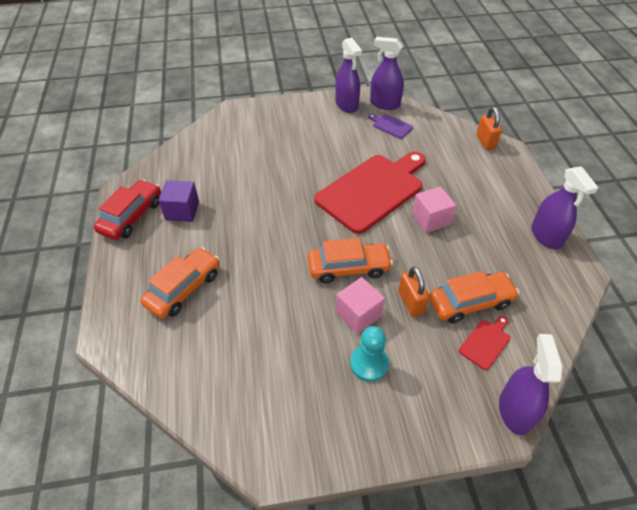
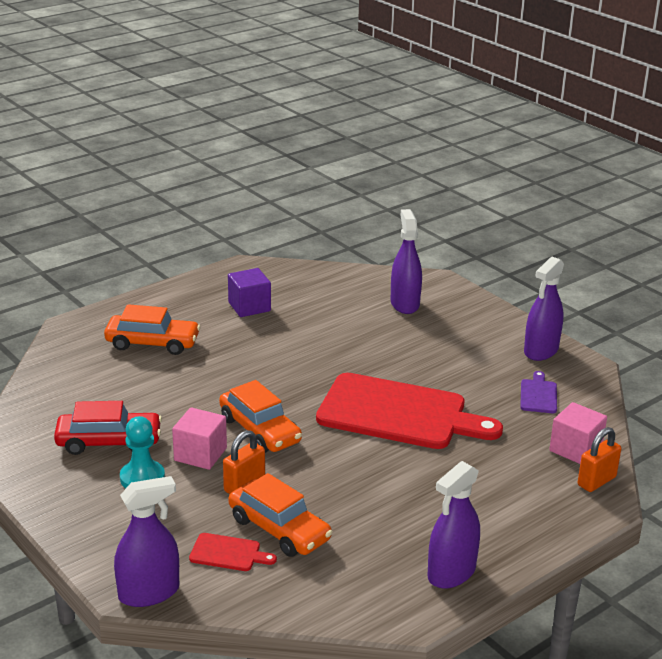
camera: 60 degrees right, 20 degrees down
red car [94,180,161,240] -> red car moved to [54,401,162,455]
purple spray bottle [370,37,404,110] -> purple spray bottle moved to [391,209,422,314]
pink cube [412,186,456,233] -> pink cube moved to [549,402,607,464]

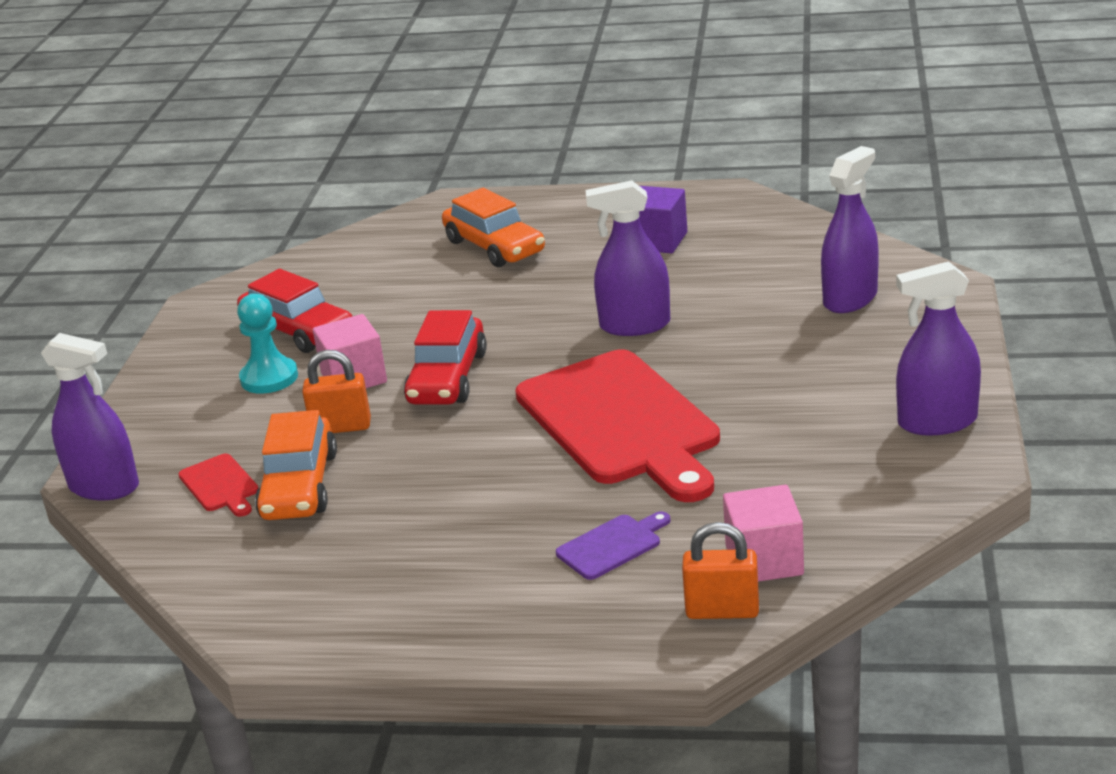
camera: 50 degrees right, 0 degrees up
orange car [219,380,302,453] -> red car [404,310,487,405]
purple spray bottle [427,461,480,588] -> purple spray bottle moved to [586,180,670,336]
purple cutting board [520,371,557,413] -> purple cutting board moved to [556,511,670,580]

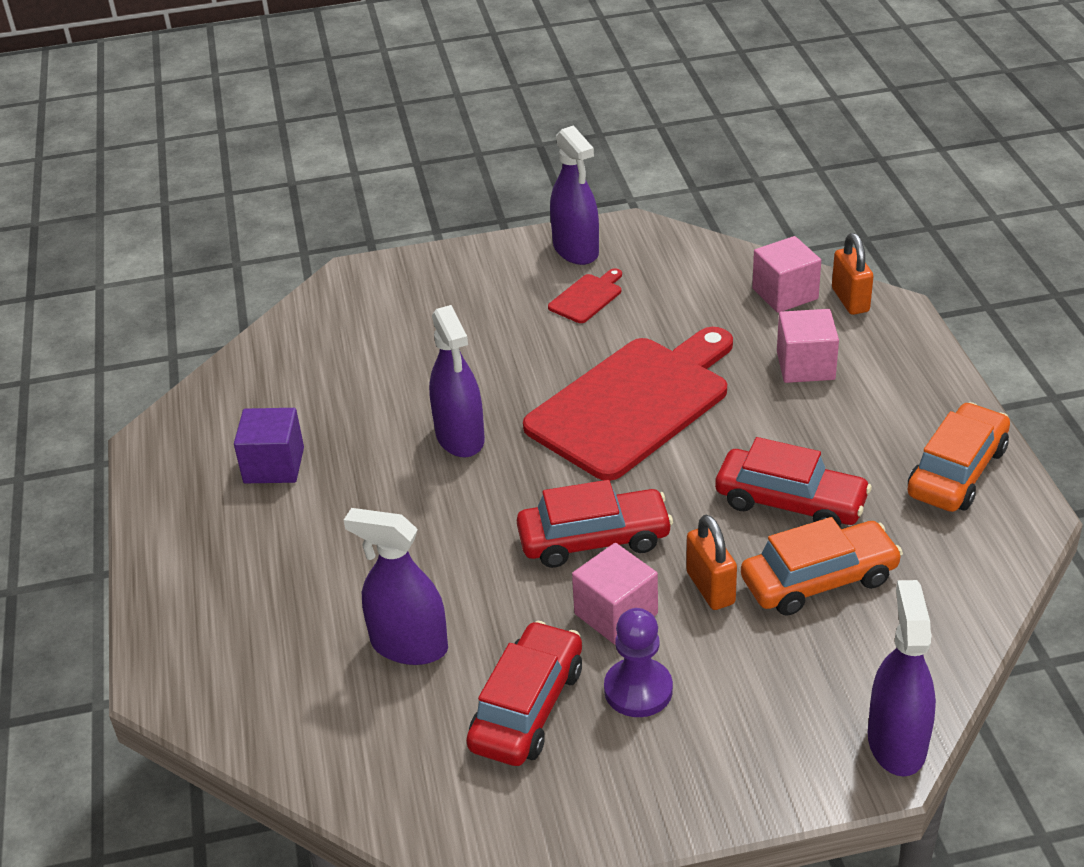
camera: 110 degrees left, 10 degrees up
red cutting board [179,454,258,517] -> red cutting board moved to [548,268,622,323]
turquoise pawn [237,293,298,394] -> purple pawn [604,608,673,717]
orange car [442,188,545,267] -> orange car moved to [907,402,1010,512]
purple cutting board [556,511,670,580] -> pink cube [777,309,839,383]
purple spray bottle [821,146,879,313] -> purple spray bottle moved to [344,508,448,665]
none -> red car [715,437,872,527]

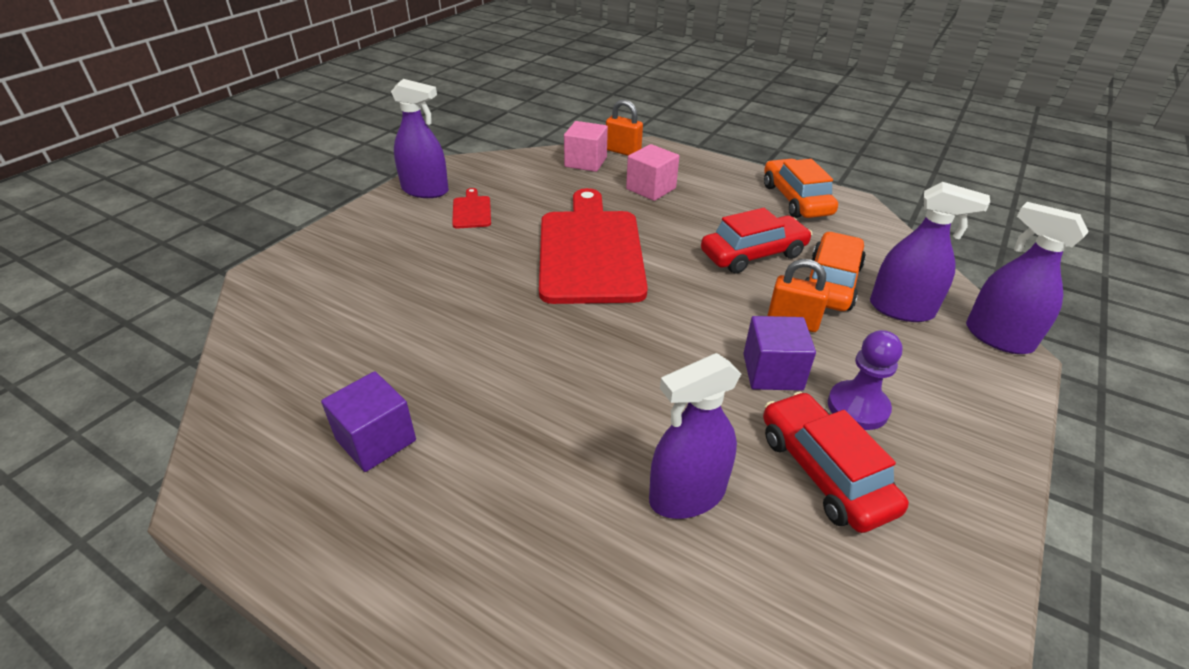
camera: 50 degrees left, 0 degrees up
purple spray bottle [429,305,485,457] -> purple spray bottle moved to [870,182,990,322]
red car [517,480,673,568] -> none
pink cube [572,543,658,645] -> purple cube [743,316,816,391]

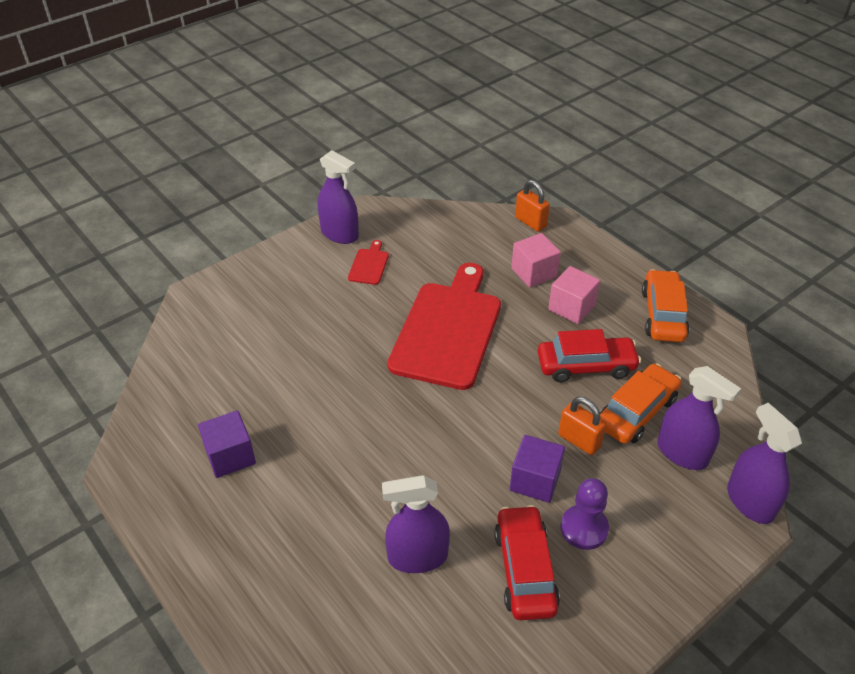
camera: 20 degrees right, 5 degrees up
pink cube [564,121,608,172] -> pink cube moved to [548,266,600,324]

